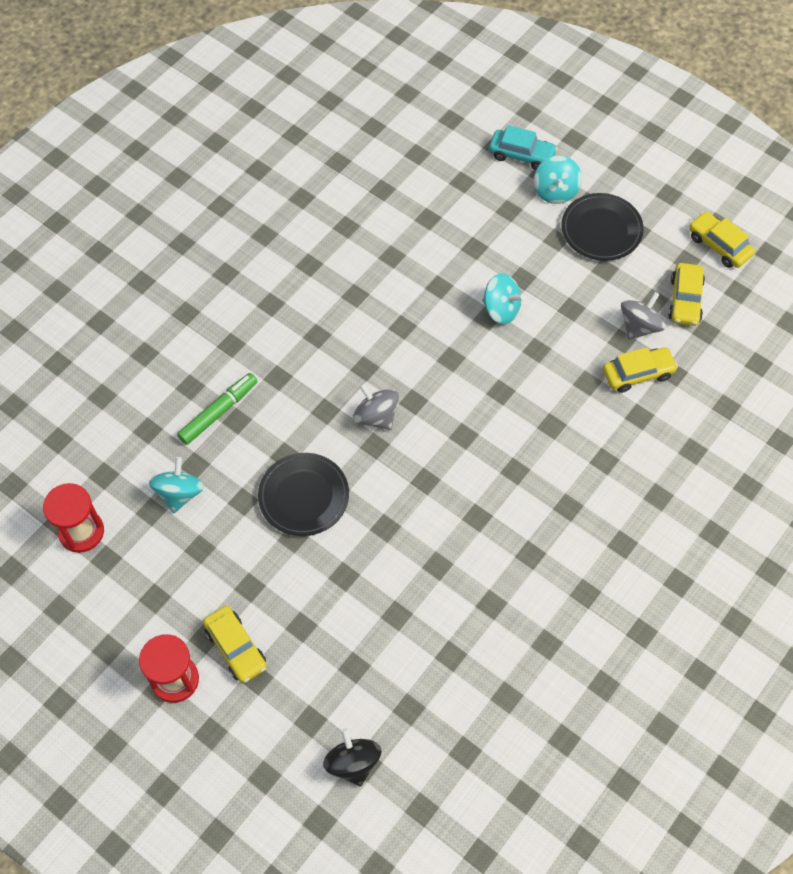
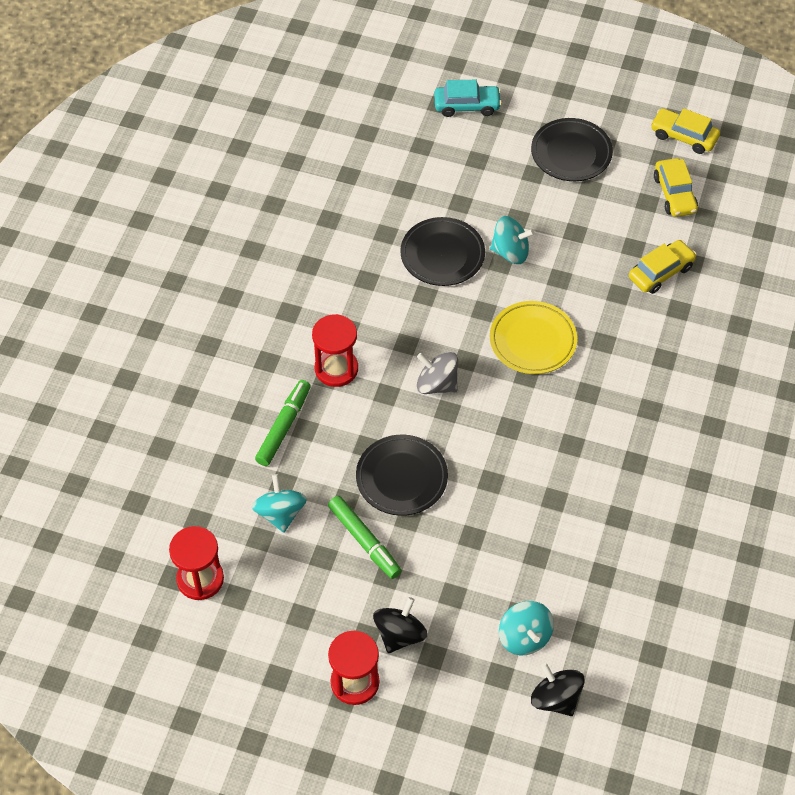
camera: 20 degrees left, 5 degrees down
yellow car [203,606,267,683] -> black spinning top [373,597,427,653]
turquoise spinning top [534,156,582,204] -> turquoise spinning top moved to [499,601,554,655]
grey spinning top [621,292,666,340] -> none
none -> red hourglass [312,314,358,387]
none -> green marker [328,496,402,579]
none -> black plate [400,217,485,286]
none -> yellow plate [490,301,577,374]

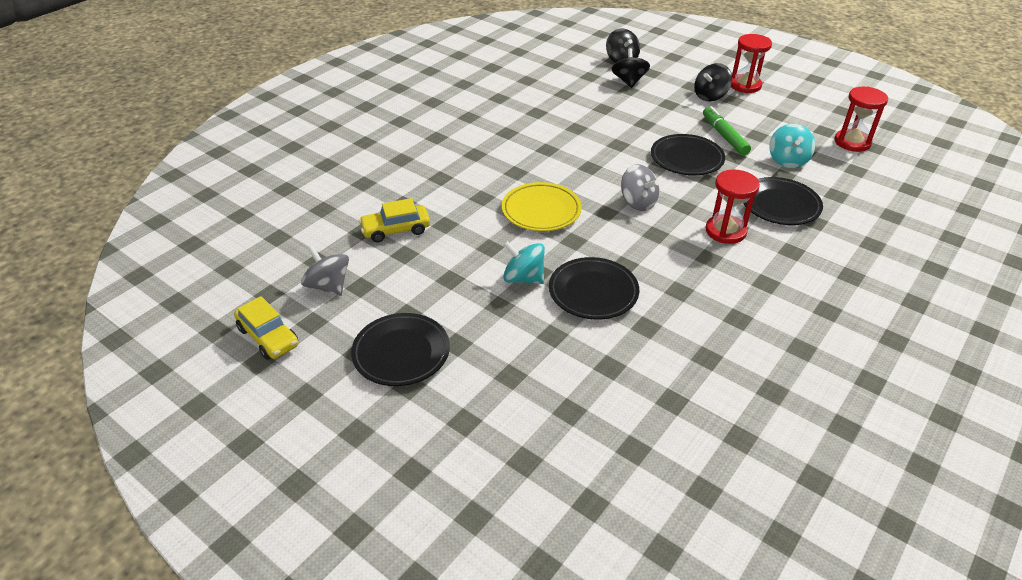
camera: 160 degrees left, 15 degrees down
green marker [255,380,311,466] -> black plate [743,177,823,225]
turquoise car [434,80,502,117] -> none
turquoise spinning top [499,601,554,655] -> black spinning top [611,48,650,88]
yellow car [654,158,698,217] -> grey spinning top [301,245,349,296]

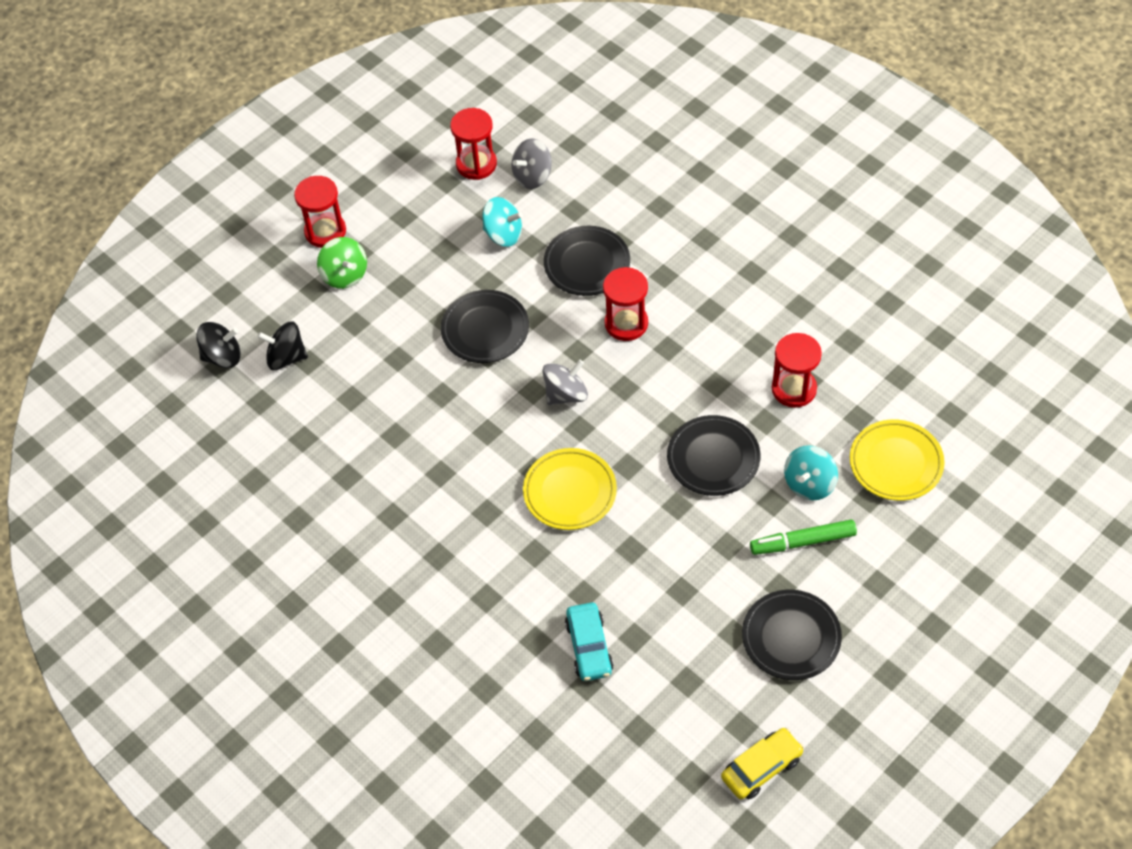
camera: 80 degrees left, 15 degrees up
grey spinning top [301,245,349,296] -> grey spinning top moved to [512,138,552,189]
yellow car [359,198,430,243] -> turquoise car [565,603,614,681]
turquoise spinning top [503,241,545,284] -> turquoise spinning top moved to [784,445,838,500]
black spinning top [694,63,732,101] -> green spinning top [317,237,367,289]
green marker [703,106,751,156] -> green marker moved to [750,520,857,555]
none -> red hourglass [772,333,822,408]
none -> yellow plate [850,419,945,501]

